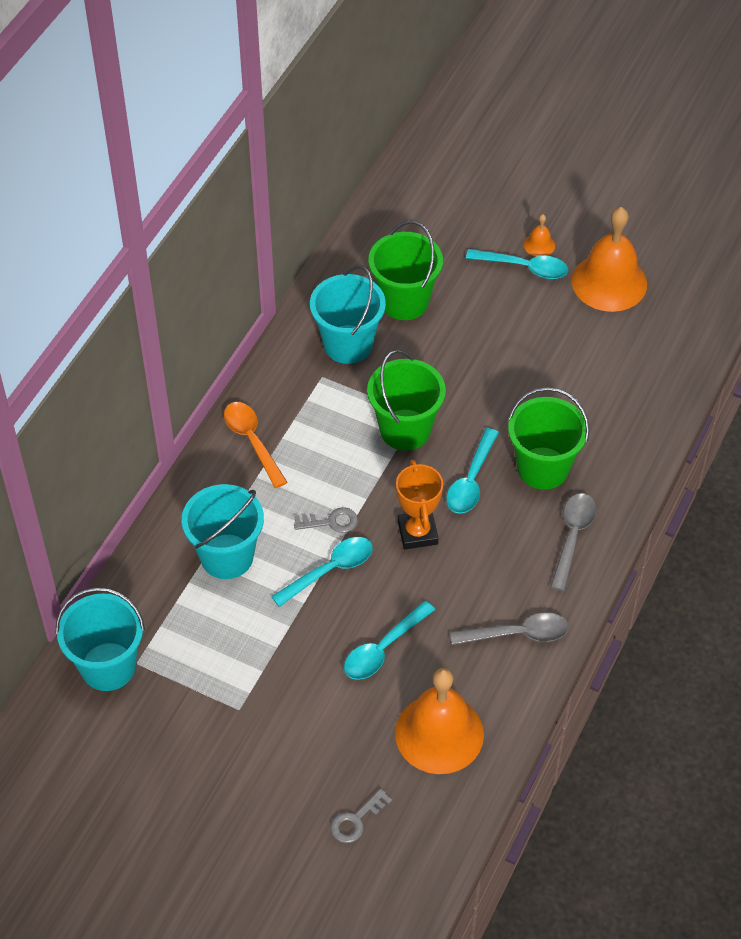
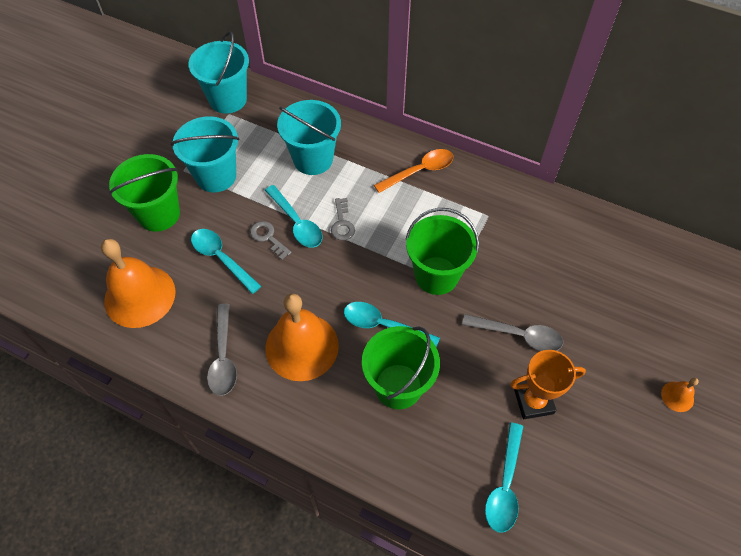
camera: 90 degrees right, 5 degrees up
turquoise bucket [310,265,386,364] -> turquoise bucket moved to [171,116,239,192]
grey key [330,789,392,843] -> grey key moved to [250,221,291,260]
green bucket [368,221,443,320] -> green bucket moved to [109,154,180,232]
orange trophy [396,460,443,549] -> orange trophy moved to [510,350,586,419]
turquoise spoon [466,249,568,279] -> turquoise spoon moved to [485,422,523,533]
grey spoon [551,493,597,591] -> grey spoon moved to [462,314,563,351]
orange bell [572,207,647,312] -> orange bell moved to [265,293,339,381]

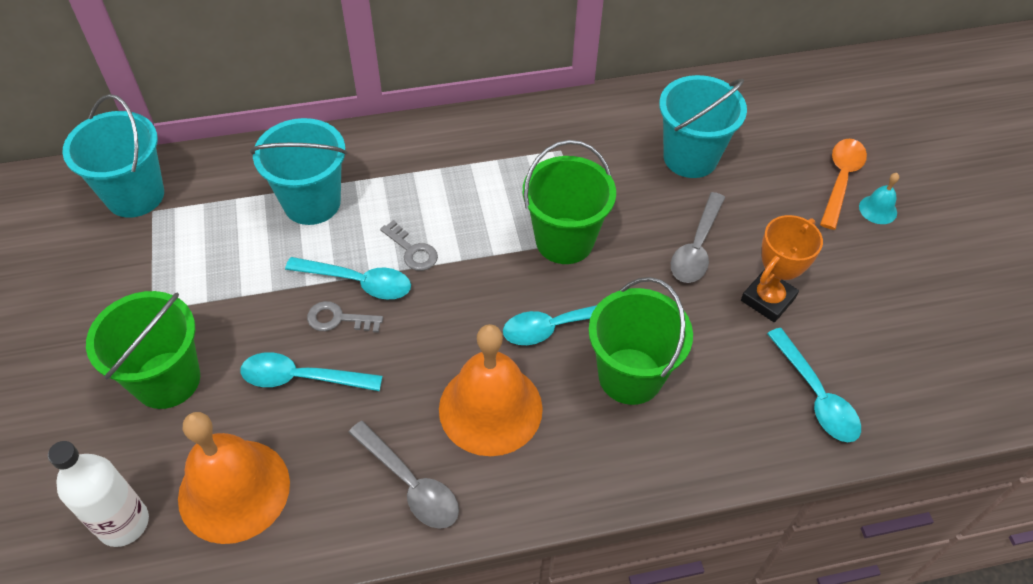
camera: 40 degrees left, 5 degrees down
turquoise bucket [171,116,239,192] -> turquoise bucket moved to [659,75,747,178]
orange spoon [374,149,453,193] -> orange spoon moved to [820,139,867,230]
grey spoon [462,314,563,351] -> grey spoon turned 135 degrees clockwise [671,192,725,283]
orange bell [661,378,699,412] -> turquoise bell [859,173,899,224]
none -> white bottle [48,441,149,547]

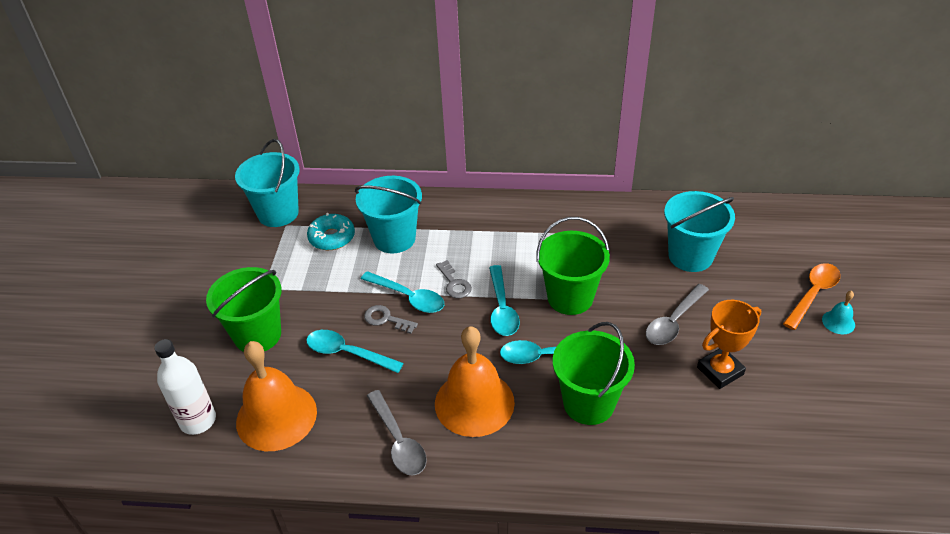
camera: 20 degrees right, 10 degrees down
turquoise spoon [767,328,861,442] -> turquoise spoon moved to [489,265,520,336]
none -> turquoise donut [307,213,355,250]

